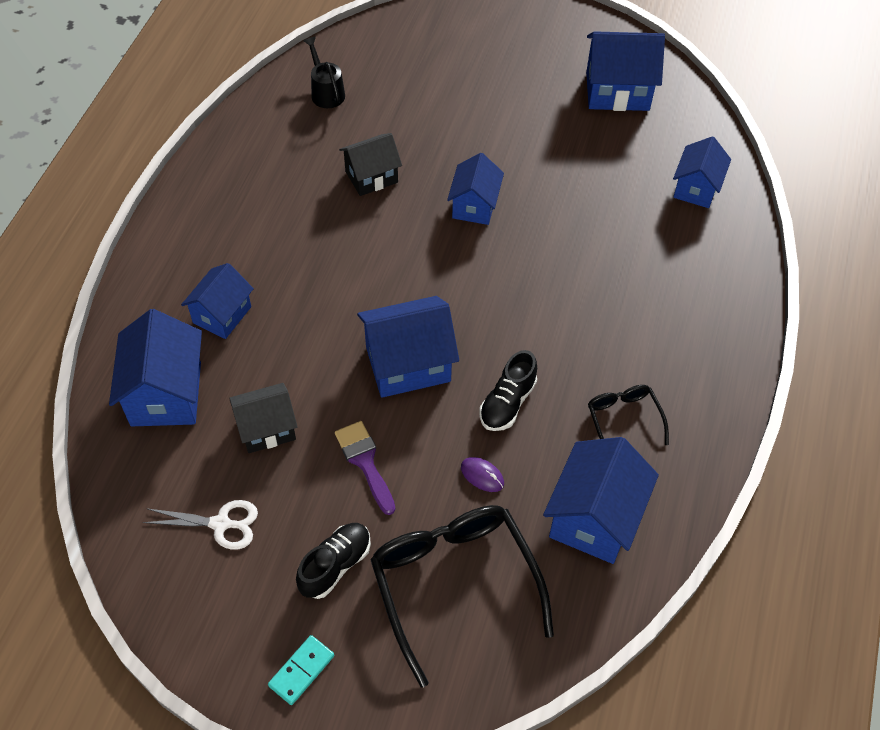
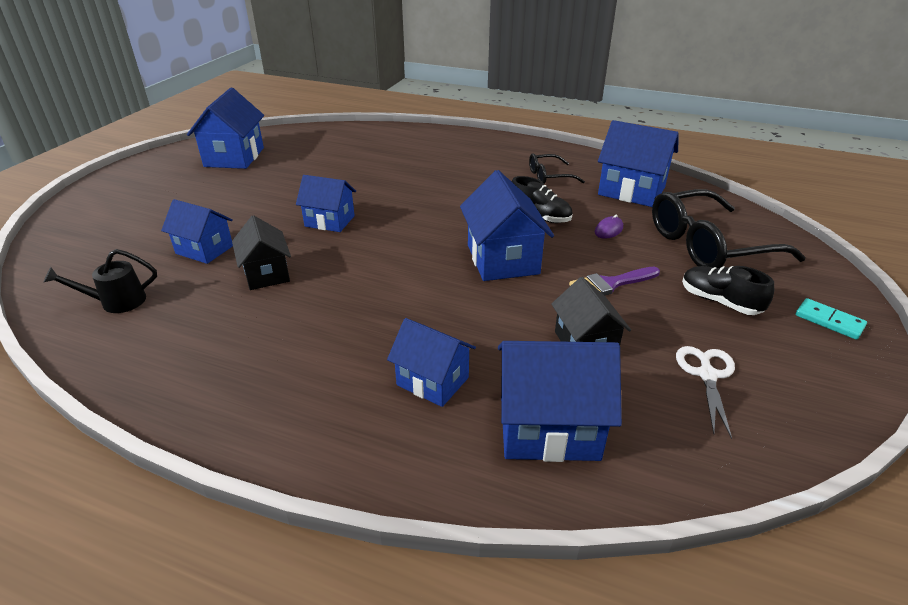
camera: 85 degrees left, 20 degrees down
blue house [673,136,731,208] -> blue house moved to [161,199,233,264]

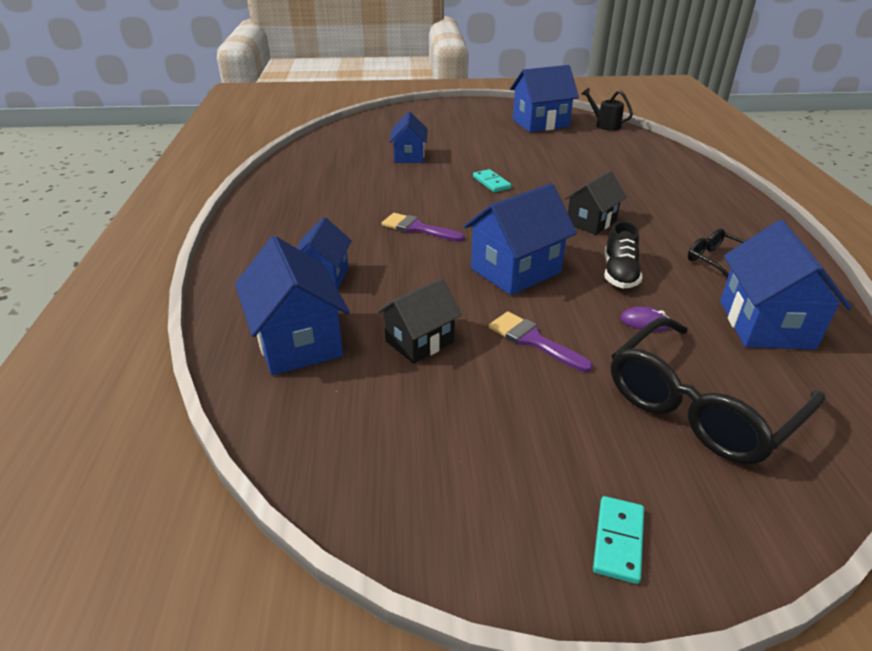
camera: 65 degrees right, 0 degrees up
black watering can [44,249,157,313] -> black watering can moved to [581,88,633,131]
black house [232,215,291,290] -> black house moved to [564,171,627,235]
blue house [296,175,356,232] -> turquoise domino [473,169,511,192]
black glasses [652,189,805,268] -> black glasses turned 90 degrees counterclockwise [611,317,826,464]
white scissors [676,346,735,439] -> none
black shoe [682,266,774,315] -> none
none -> purple brush [382,213,465,242]

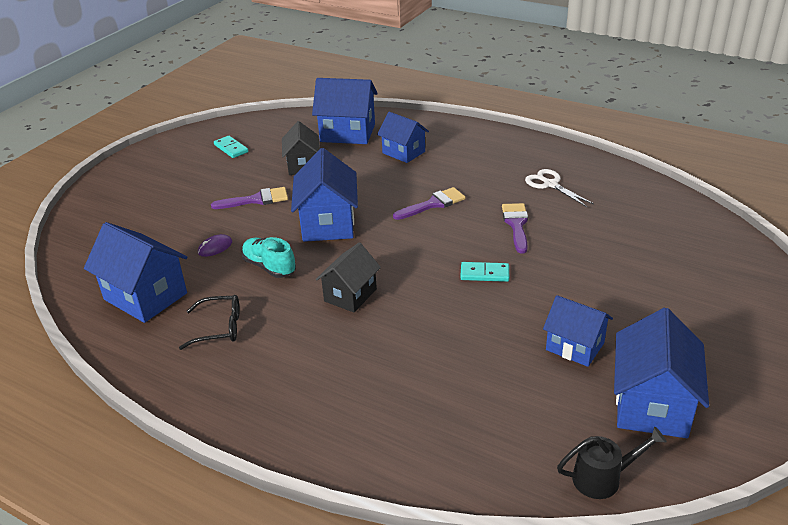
camera: 125 degrees right, 0 degrees up
blue house [389,112,428,163] -> blue house moved to [543,295,613,367]
black house [564,171,627,235] -> black house turned 45 degrees clockwise [316,242,381,312]
turquoise domino [593,496,644,584] -> turquoise domino moved to [214,136,248,158]
black shoe [604,221,642,288] -> turquoise shoe [242,237,296,278]
black glasses [611,317,826,464] -> none
none -> purple brush [502,203,528,254]
none -> white scissors [525,169,594,207]

